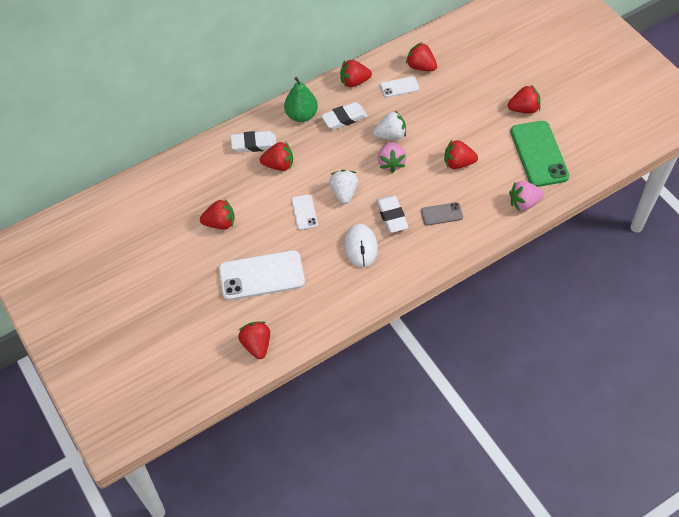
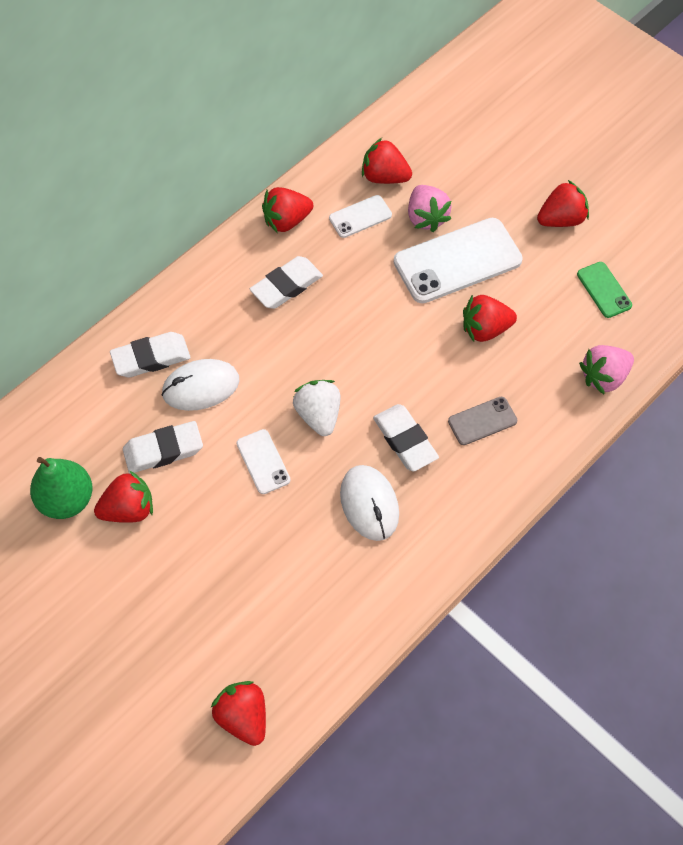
camera: 15 degrees left, 5 degrees up
white phone [219,250,305,300] -> white phone moved to [394,218,523,303]
red strawberry [260,141,293,171] -> white mouse [162,359,240,411]
green pear [284,77,318,122] -> green pear moved to [30,457,92,519]
white strawberry [373,111,406,140] -> none
pink strawberry [378,142,407,173] -> pink strawberry moved to [408,185,451,232]
green phone [510,121,569,187] -> green phone [577,262,632,318], size x0.50
none -> white eraser [123,421,203,474]

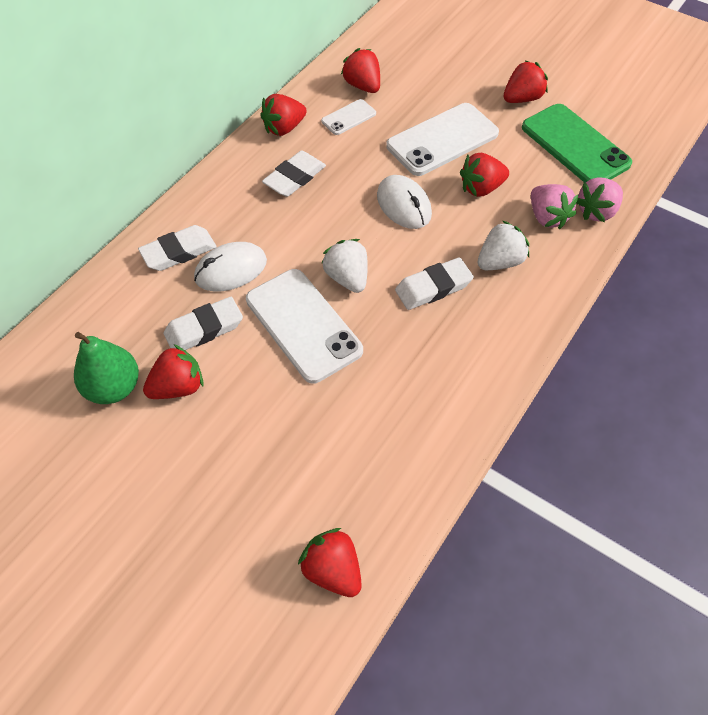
camera: 10 degrees left, 5 degrees down
white phone [237,429,290,494] -> white phone [246,269,363,383], size x2.00
white mouse [340,465,399,541] -> white mouse moved to [377,175,432,229]
red strawberry [362,138,412,184] -> red strawberry turned 45 degrees clockwise [341,48,380,93]
white eraser [373,404,439,472] -> white eraser turned 75 degrees counterclockwise [395,257,474,310]
pink strawberry [408,185,451,232] -> pink strawberry moved to [531,184,578,230]
grey phone [448,397,517,445] -> white strawberry [478,220,529,270]
green phone [577,262,632,318] -> green phone [522,104,632,183], size x2.00

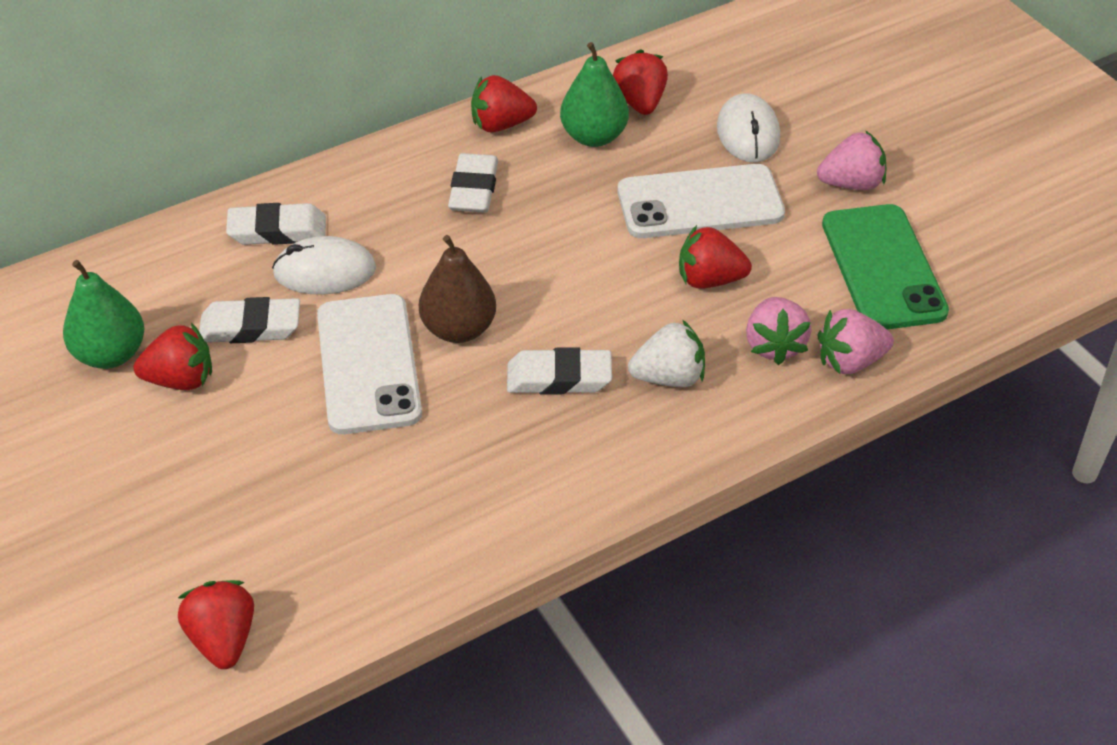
camera: 25 degrees right, 10 degrees down
white eraser [262,151,326,197] -> white eraser turned 60 degrees counterclockwise [448,153,498,213]
white phone [321,99,376,135] -> green pear [560,42,629,147]
white strawberry [321,239,368,293] -> brown pear [419,235,496,343]
white mouse [377,175,432,229] -> white mouse moved to [717,93,780,163]
red strawberry [503,61,548,103] -> pink strawberry [817,130,886,190]

